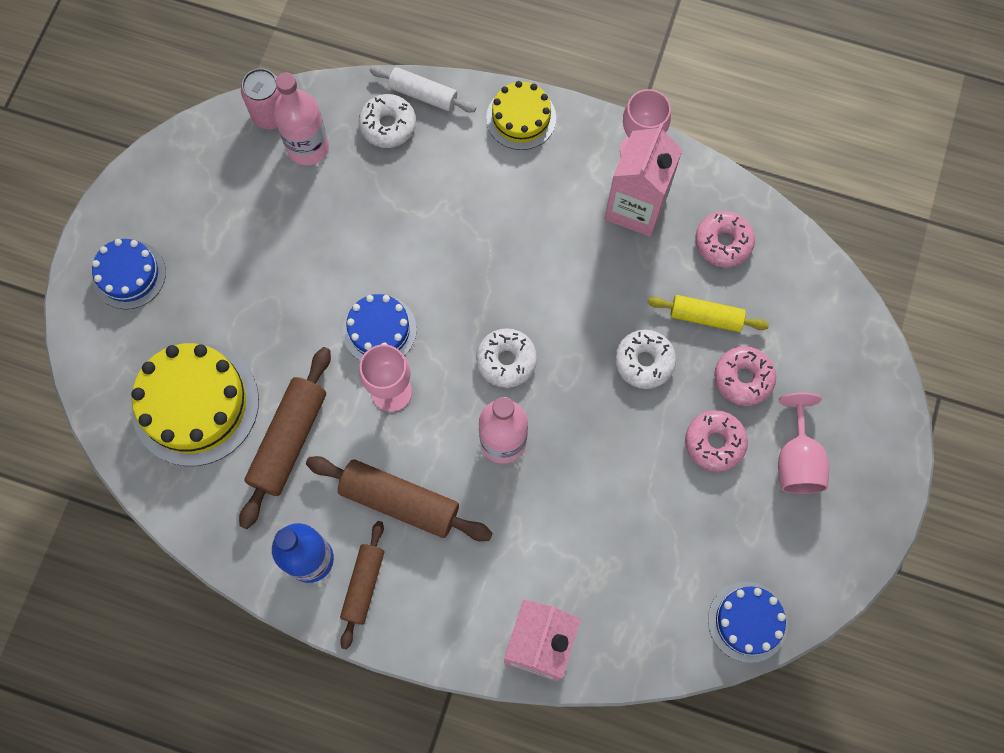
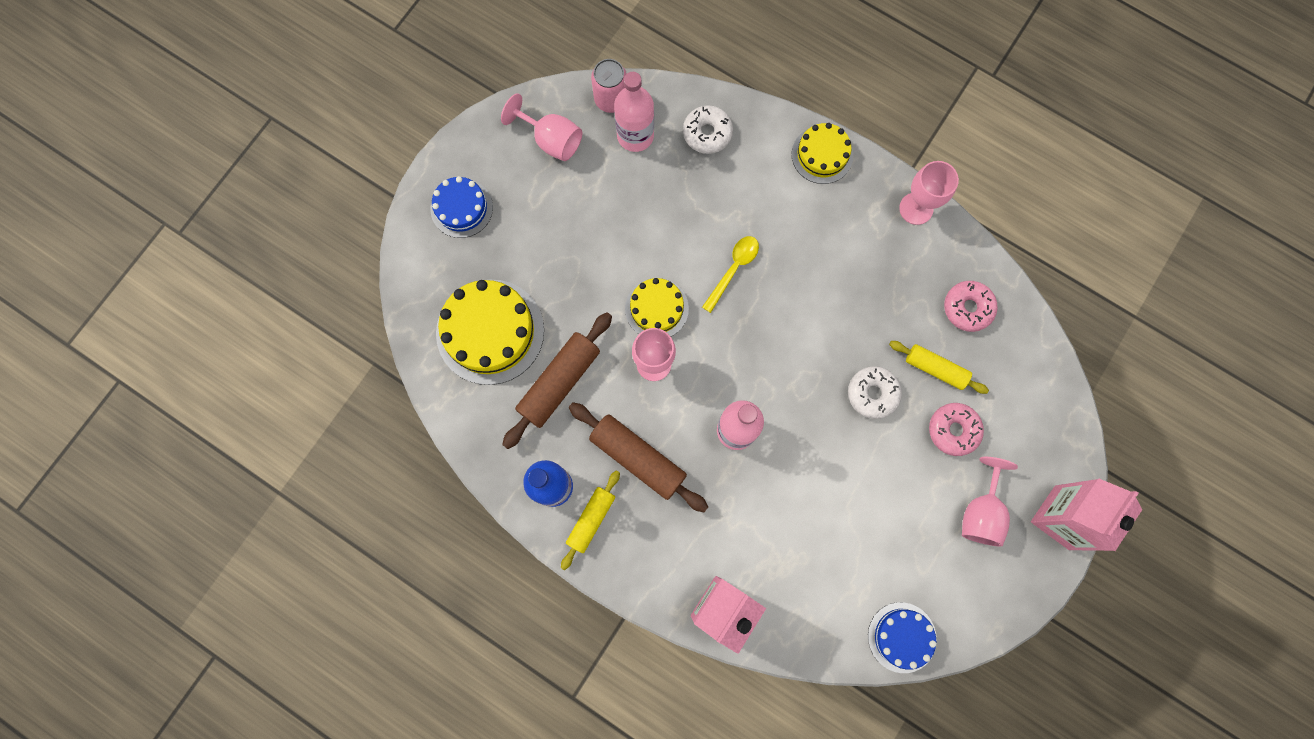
camera: 15 degrees right, 5 degrees up
brown rolling pin [340,521,384,650] -> yellow rolling pin [561,471,620,570]
blue cake [342,294,417,361] -> yellow cake [625,278,689,337]
white rolling pin [370,66,476,113] -> none
white donut [476,328,537,388] -> none
pink carton [605,123,683,237] -> pink carton moved to [1031,479,1142,551]
pink donut [685,410,748,472] -> none
none -> pink goblet [501,93,582,161]
none -> yellow spoon [702,236,759,313]

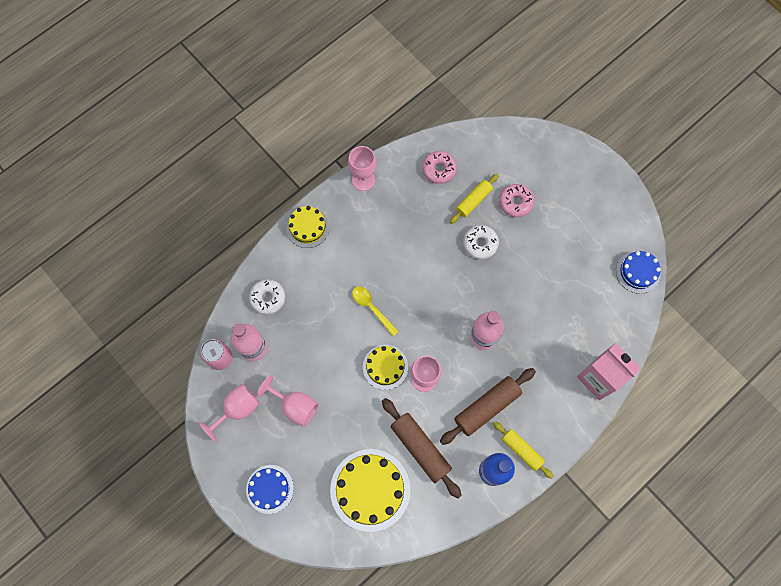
camera: 75 degrees left, 5 degrees down
pink goblet [962,457,1018,547] -> pink goblet moved to [257,375,318,427]
pink carton [1031,479,1142,551] -> none

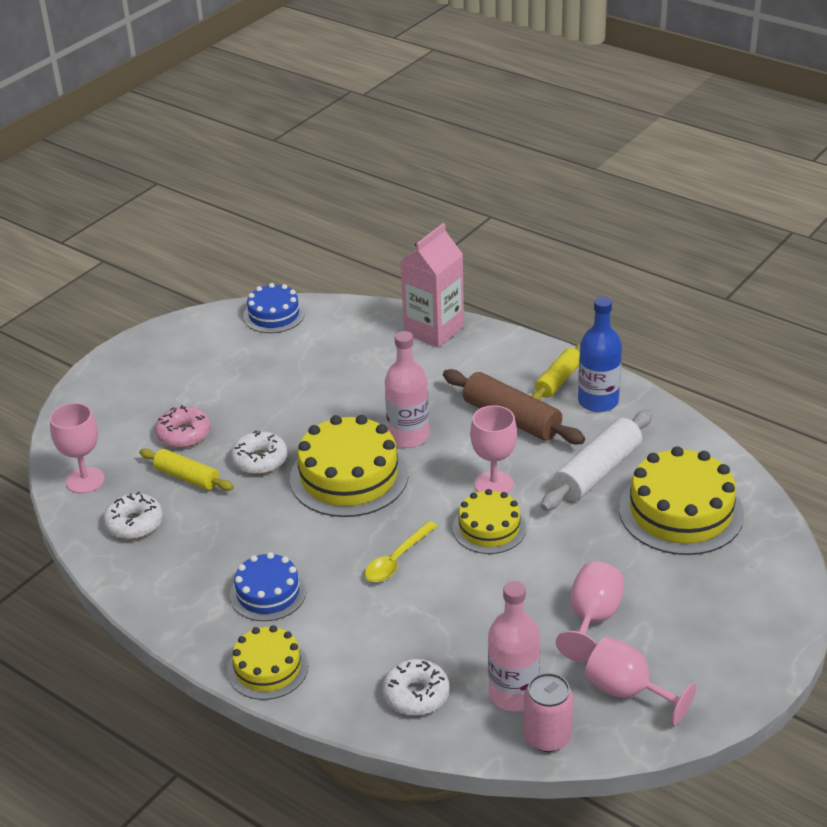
camera: 100 degrees left, 35 degrees down
blue cake [246,465,294,514] -> blue cake moved to [230,552,307,621]
pink goblet [348,146,376,191] -> pink goblet moved to [50,403,105,494]
brown rolling pin [382,398,462,499] -> white rolling pin [541,410,652,511]
pink donut [422,151,457,184] -> white donut [103,491,163,539]
none -> yellow cake [290,415,409,517]

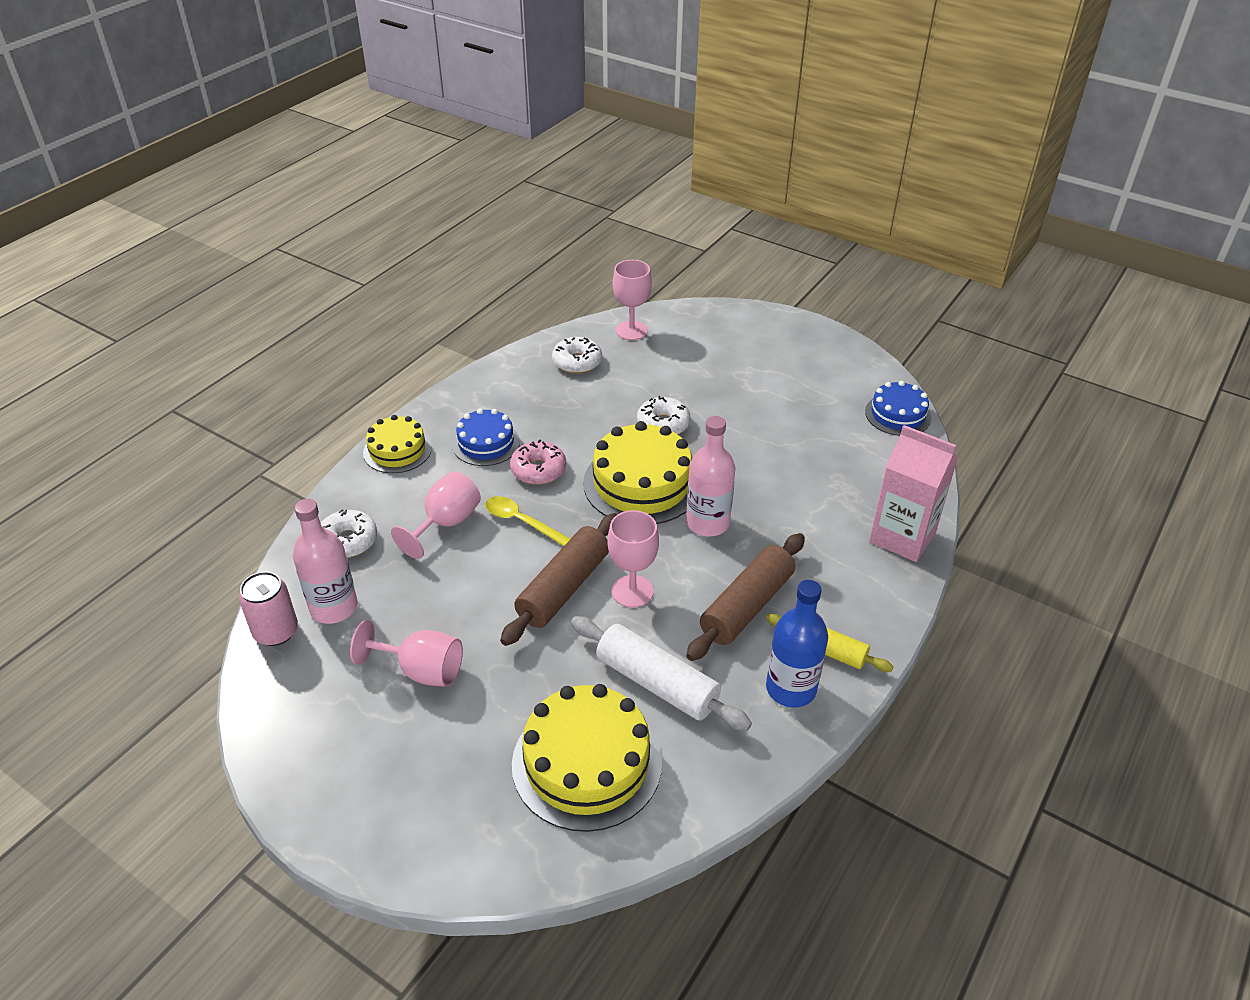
camera: 85 degrees right, 5 degrees up
yellow rolling pin [139,448,234,491] -> none
pink donut [155,405,211,448] -> pink donut moved to [510,439,566,485]
yellow cake [453,489,527,554] -> brown rolling pin [500,513,618,646]
pink goblet [585,636,696,726] -> pink goblet moved to [391,471,481,559]

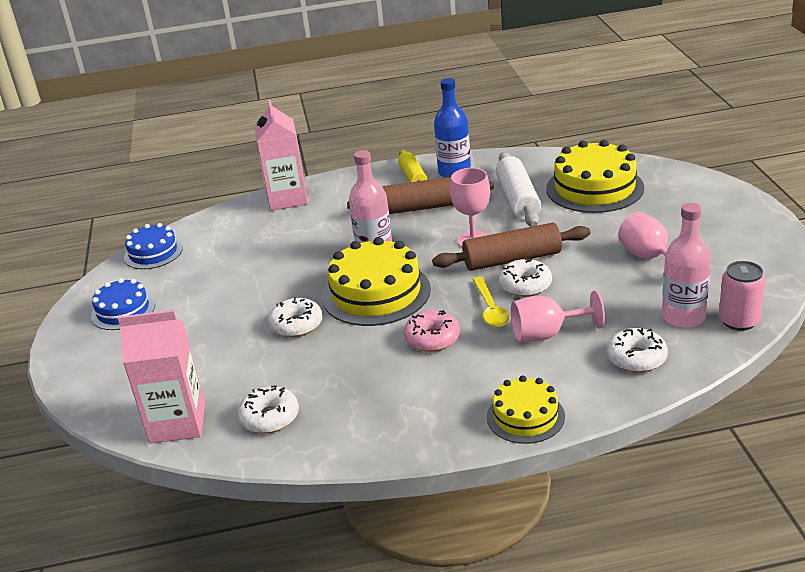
camera: 130 degrees left, 10 degrees down
blue cake [452,408,520,466] -> blue cake moved to [91,278,155,330]
pink goblet [613,260,652,340] -> pink carton [118,310,205,444]
none -> white donut [498,258,552,297]

